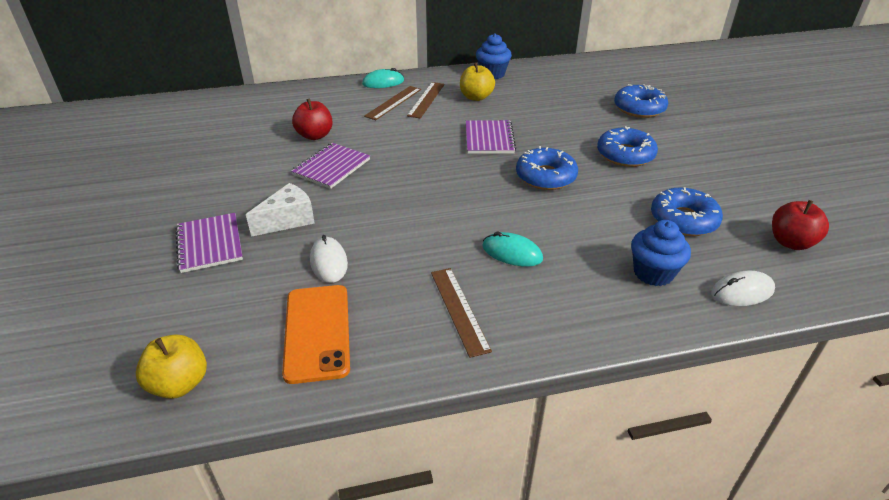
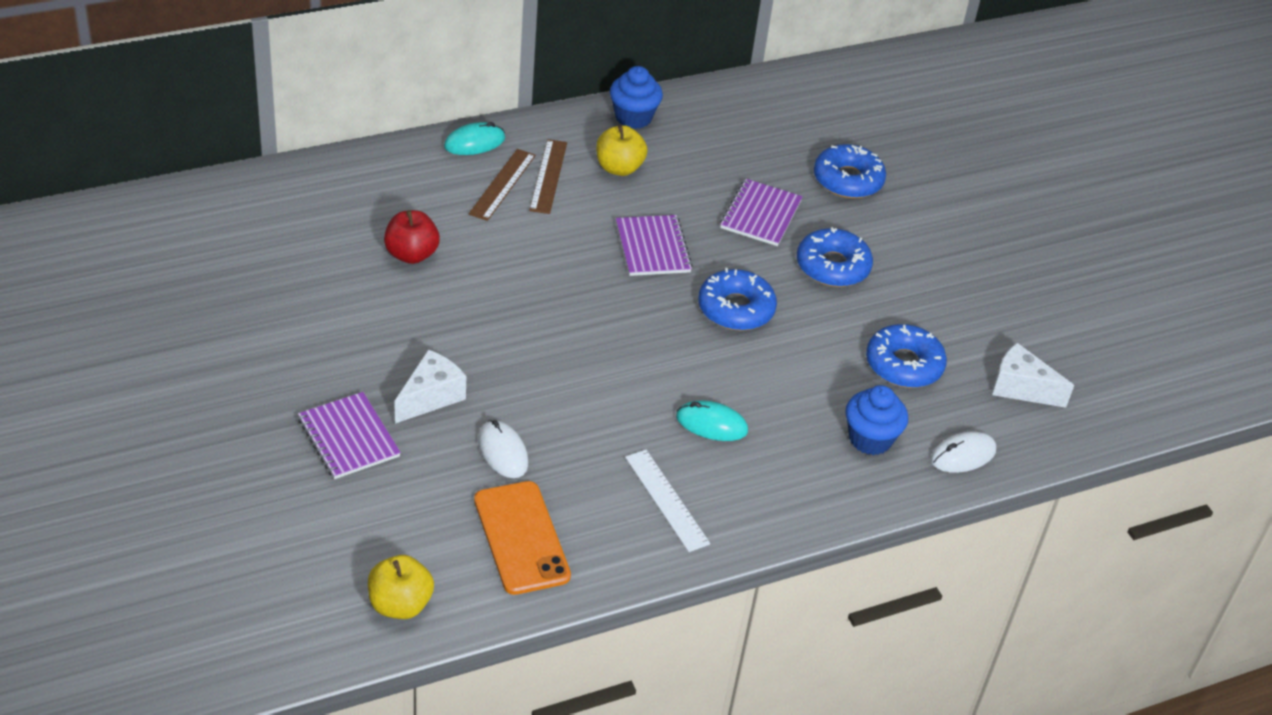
camera: 15 degrees left, 5 degrees up
purple notebook [291,143,370,189] -> purple notebook moved to [720,179,803,246]
brown ruler [431,268,492,358] -> white ruler [625,450,710,552]
red apple [772,200,829,250] -> white cheese [992,343,1074,408]

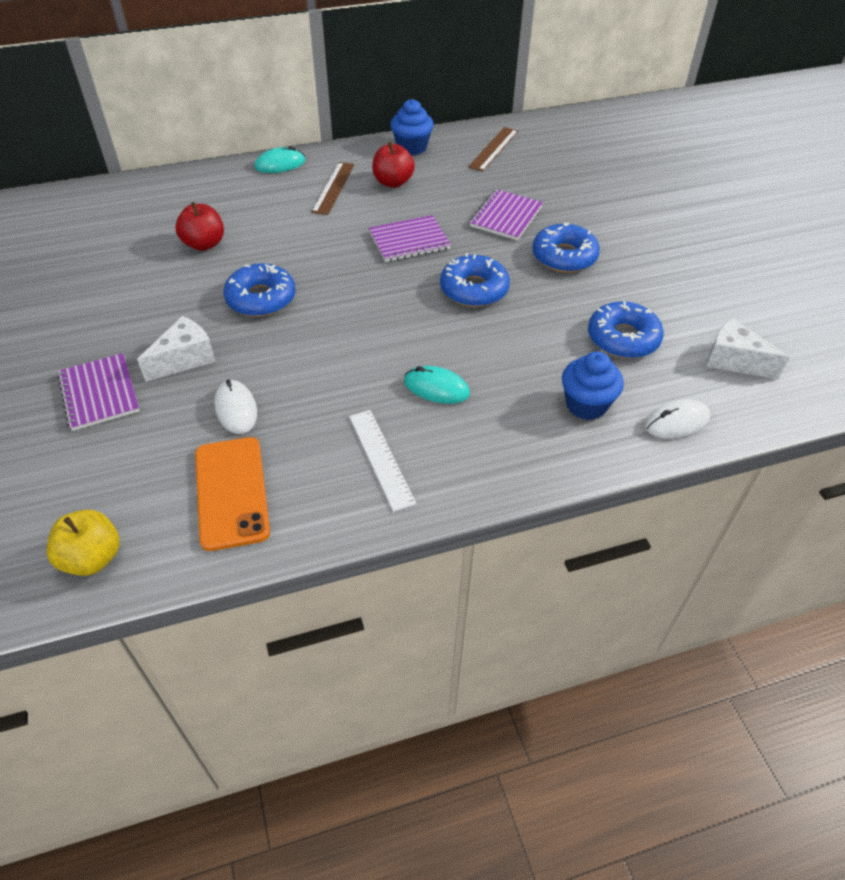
camera: 10 degrees right, 5 degrees up
brown ruler [469,149,536,221] -> brown ruler moved to [468,127,518,172]
yellow apple [596,125,648,176] -> red apple [372,142,415,188]
purple notebook [616,215,693,276] -> purple notebook turned 75 degrees clockwise [369,215,451,262]
blue donut [814,144,886,199] -> blue donut moved to [223,263,295,317]

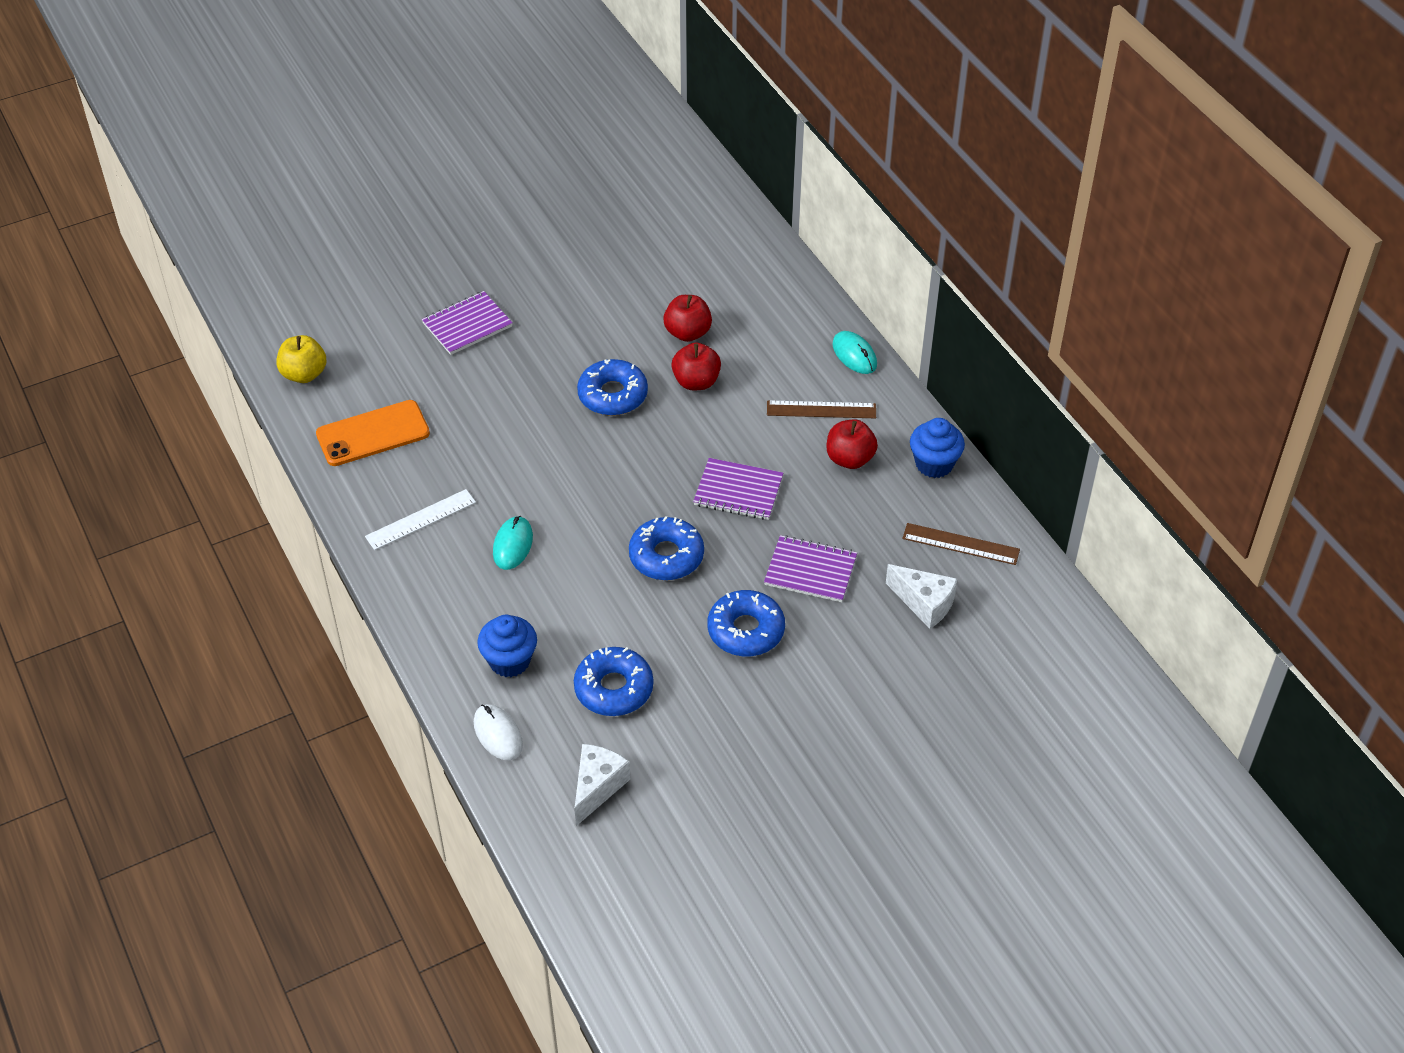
camera: 80 degrees right, 0 degrees up
white cheese [137,316,216,382] -> white cheese moved to [886,564,957,629]
white mouse [215,379,257,434] -> none
purple notebook [369,215,451,262] -> purple notebook turned 45 degrees counterclockwise [693,458,783,520]
none -> red apple [671,342,721,390]

